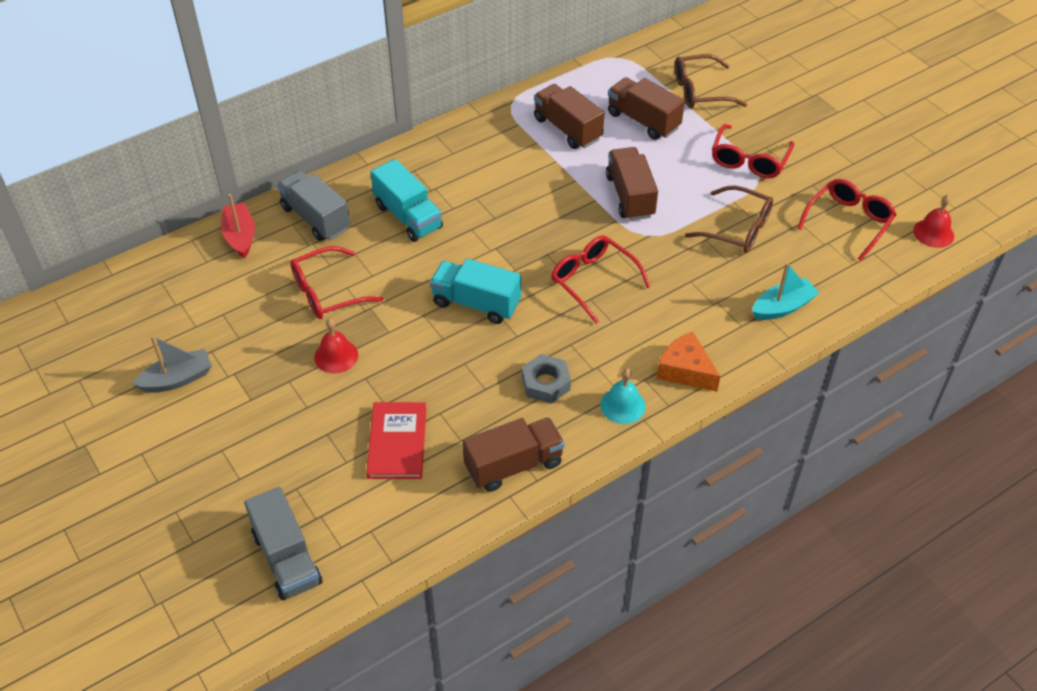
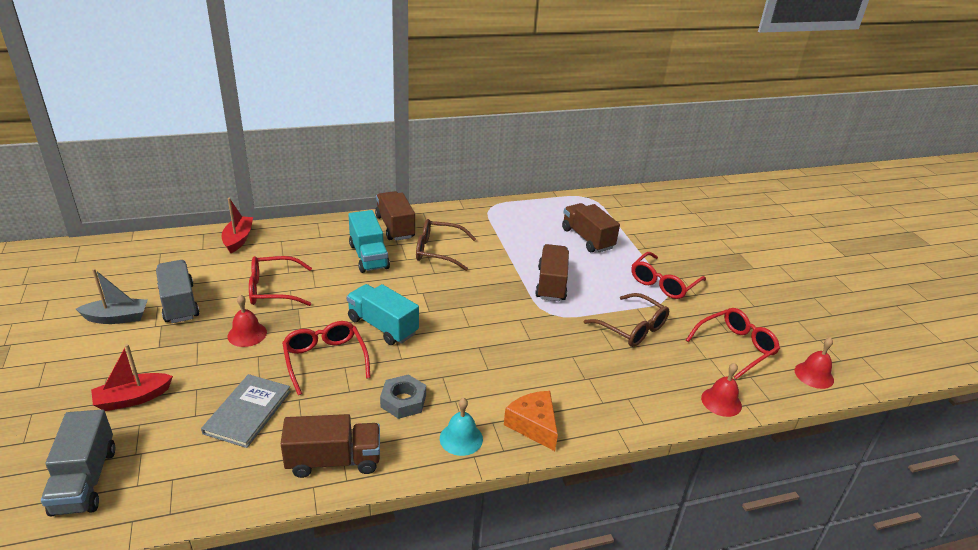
camera: 15 degrees right, 15 degrees down
grey truck [277,171,350,241] -> grey truck moved to [156,260,200,323]
red book [366,402,426,479] -> grey book [201,374,291,448]
brown truck [534,84,605,149] -> brown truck moved to [375,191,415,241]
red glasses [551,235,651,323] -> red glasses moved to [282,321,371,395]
brown glasses [675,54,747,108] -> brown glasses moved to [416,219,476,271]
turquoise boat [752,263,819,320] -> none
none -> red boat [91,344,173,411]
none -> red bell [701,363,742,417]

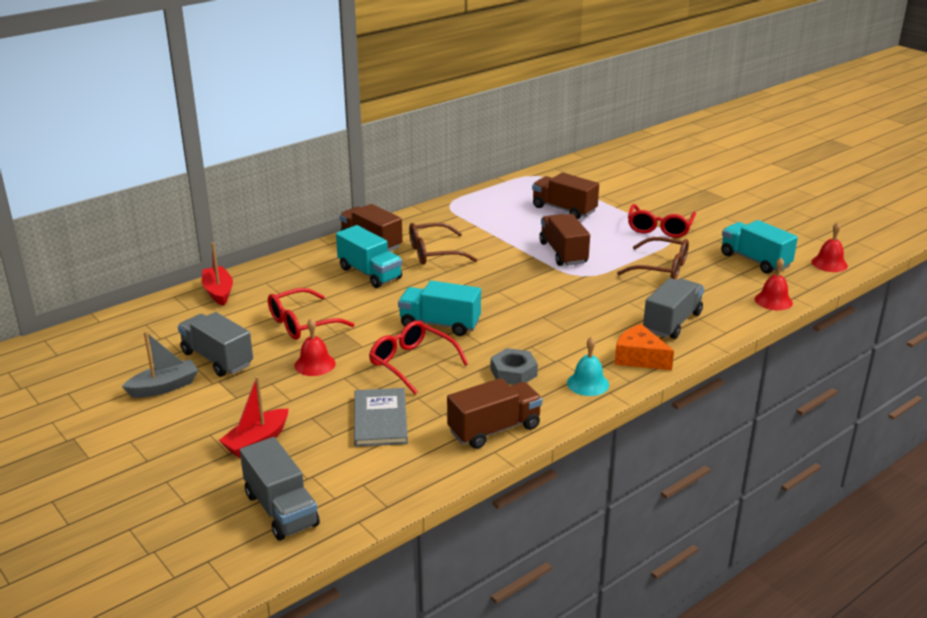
camera: 20 degrees left, 5 degrees down
red glasses [686,308,780,379] -> turquoise truck [721,220,798,274]
none -> grey truck [643,278,704,339]

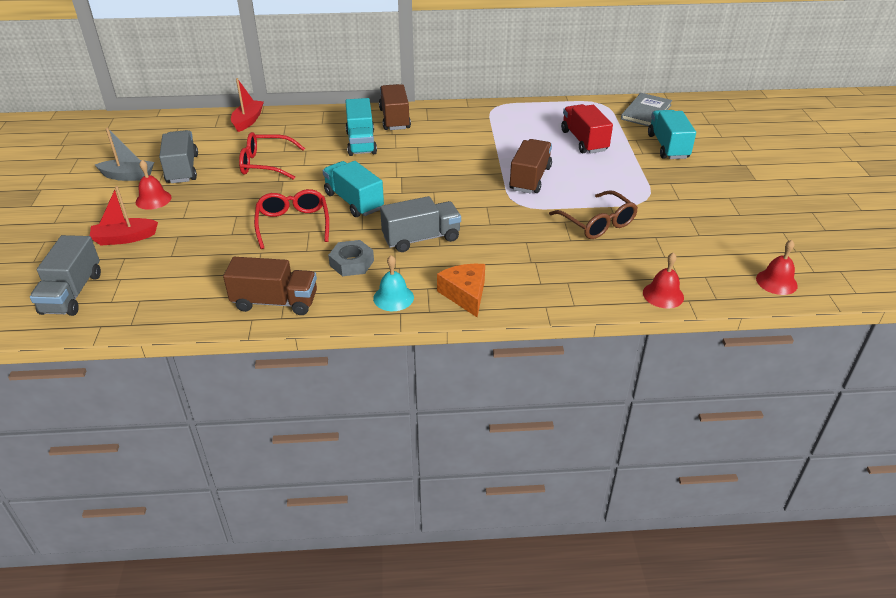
camera: 35 degrees right, 10 degrees up
red bell [294,318,336,376] -> red bell moved to [136,160,172,210]
grey book [354,388,408,447] -> grey book moved to [621,93,672,126]
brown glasses [409,223,478,265] -> none
brown truck [532,173,599,219] -> red truck [561,104,613,153]
red glasses [628,204,696,238] -> none
grey truck [643,278,704,339] -> grey truck moved to [380,196,461,252]
turquoise truck [721,220,798,274] -> turquoise truck moved to [648,110,696,159]

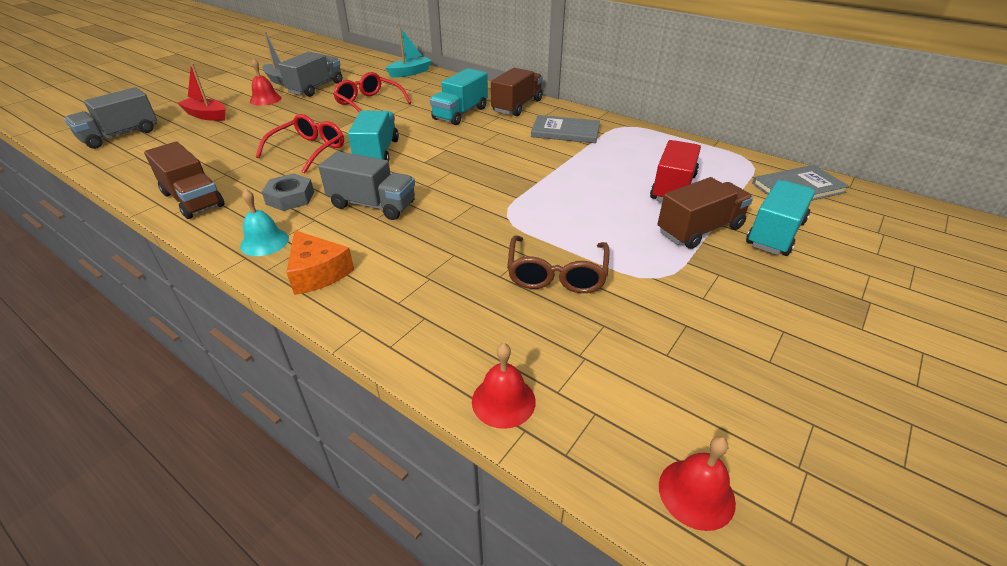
camera: 40 degrees right, 0 degrees up
red boat [231,78,264,132] -> turquoise boat [386,27,432,78]
orange cheese [437,264,485,317] -> orange cheese turned 120 degrees clockwise [286,230,354,295]
brown truck [509,139,552,193] -> brown truck moved to [657,177,753,249]
none -> grey book [531,115,600,143]

